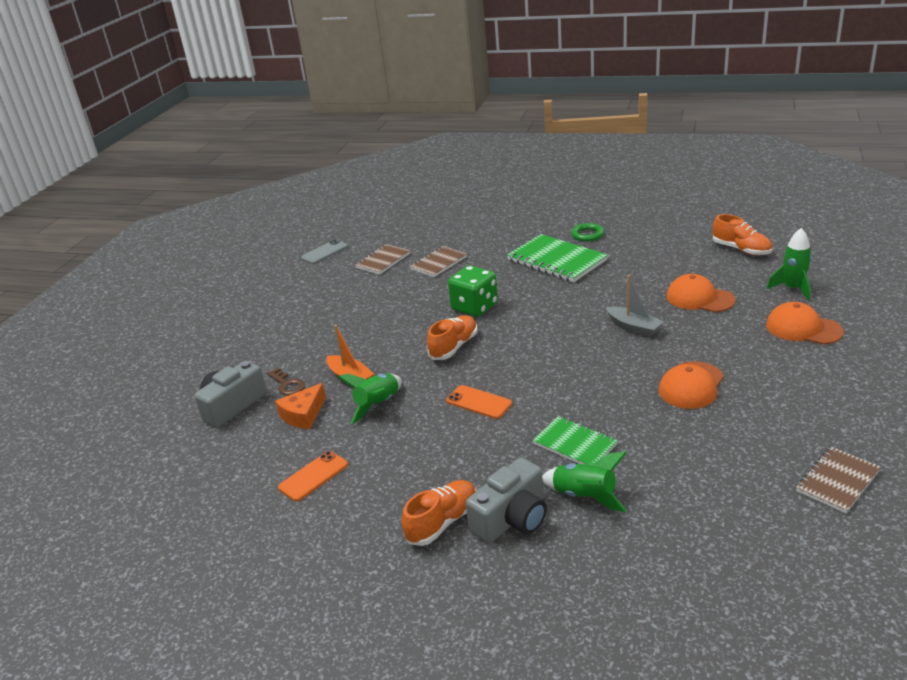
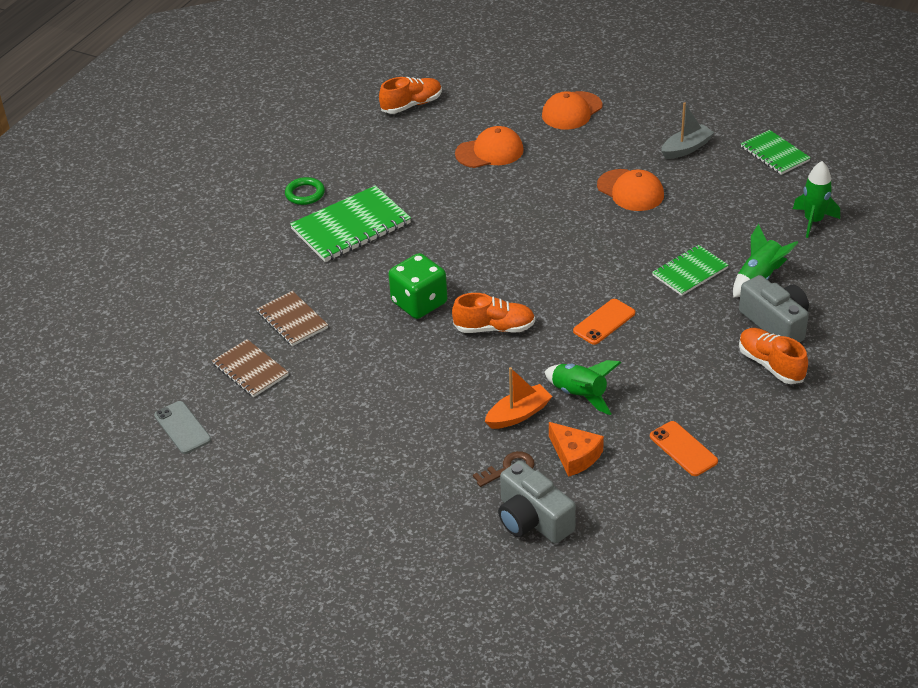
camera: 80 degrees left, 10 degrees up
orange shoe [427,315,478,360] -> orange shoe turned 135 degrees clockwise [452,293,535,333]
grey boat [606,275,663,337] -> grey boat moved to [661,102,715,159]
orange cap [666,274,736,312] -> orange cap turned 150 degrees counterclockwise [455,126,524,168]
green rocket [767,228,812,301] -> green rocket moved to [793,161,840,238]
brown notebook [796,447,881,513] -> green notebook [741,130,811,175]

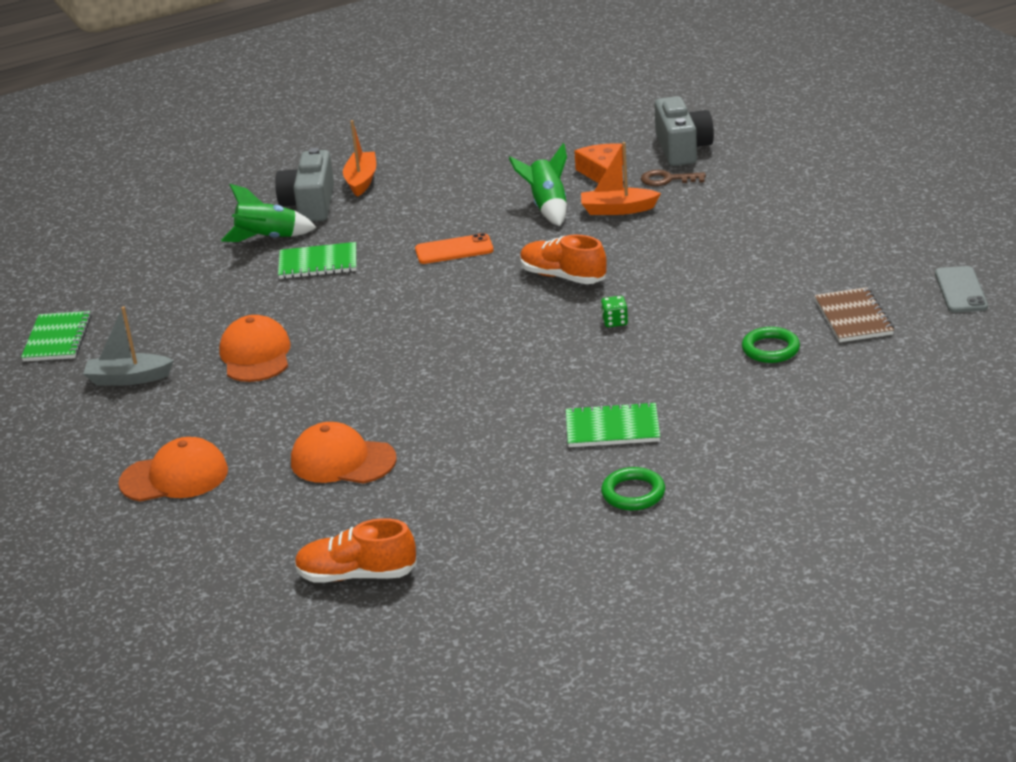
camera: 145 degrees left, 10 degrees down
brown notebook [257,291,328,346] -> green ring [742,327,800,363]
green notebook [290,186,411,262] -> green notebook [566,402,660,447], size x0.61
green dice [388,253,447,319] -> green dice [601,296,628,327], size x0.42
orange phone [650,421,718,476] -> none
orange shoe [739,328,808,384] -> orange boat [343,120,376,197]
green rocket [793,161,840,238] -> none

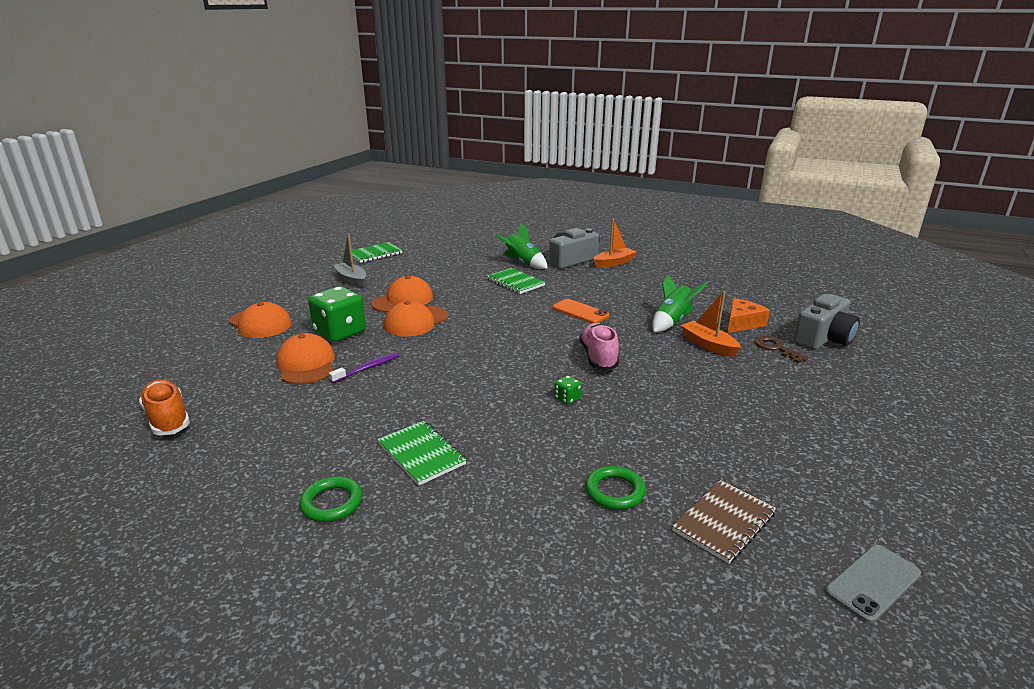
camera: 50 degrees right, 5 degrees down
orange shoe [520,235,607,284] -> pink shoe [579,323,619,371]
none -> green dice [308,286,366,342]
none -> purple toothbrush [329,352,399,383]
none -> orange cap [384,301,449,337]

